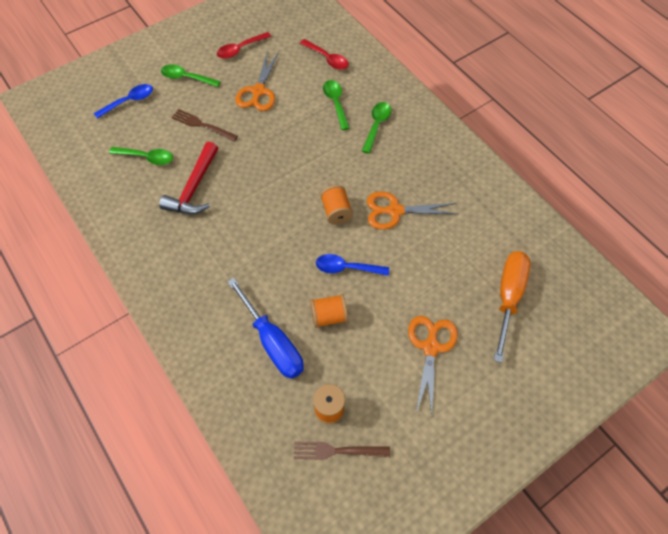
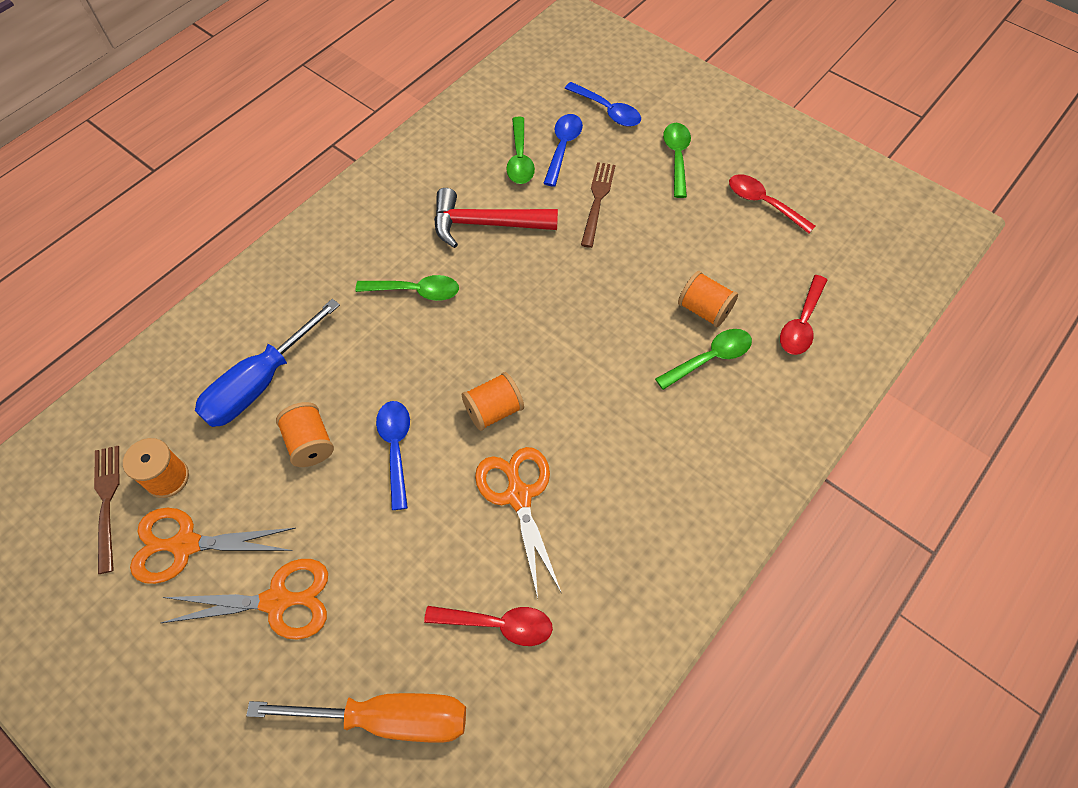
camera: 75 degrees right, 0 degrees up
orange scissors [235,51,279,111] -> orange scissors moved to [130,508,295,584]
green spoon [362,102,391,154] -> green spoon moved to [356,275,459,301]
none -> red spoon [424,606,553,646]
none -> blue spoon [543,114,583,187]
none -> orange spool [678,271,738,327]

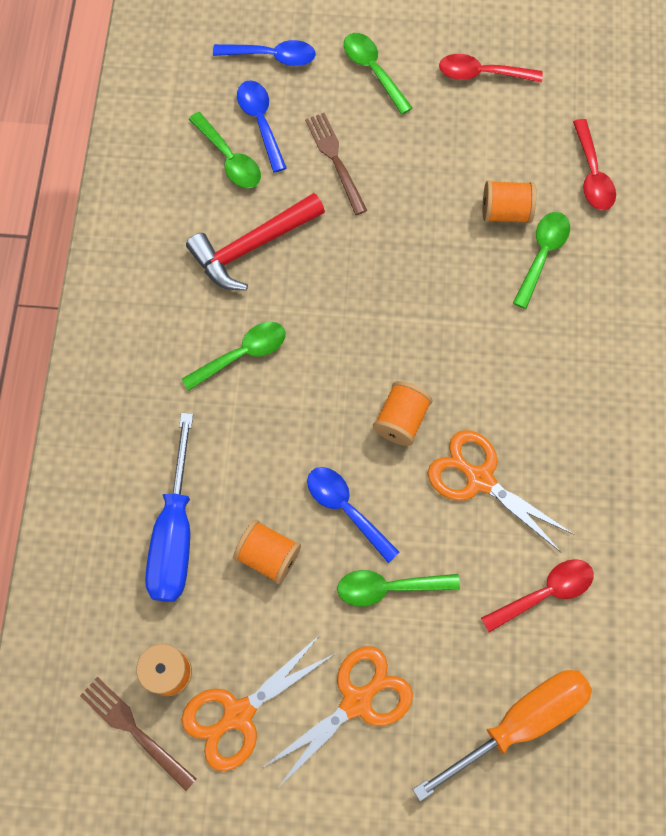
camera: 35 degrees left, 10 degrees up
none -> green spoon [337,570,460,607]

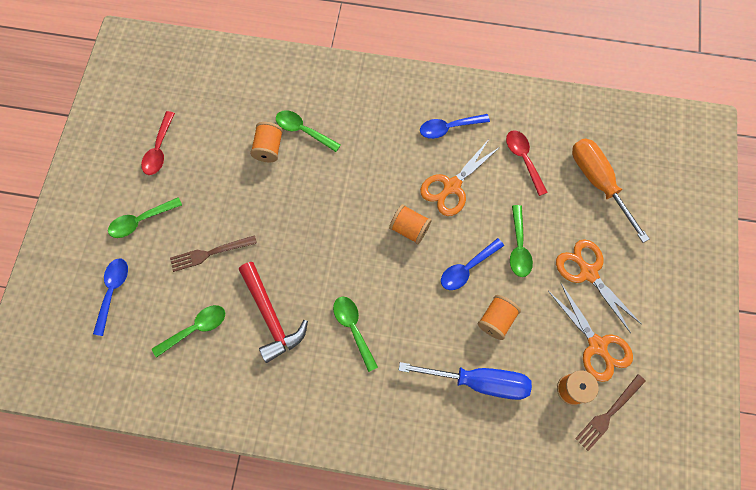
camera: 85 degrees left, 0 degrees up
blue spoon [237,81,287,173] -> blue spoon moved to [420,114,490,139]
red spoon [573,119,616,210] -> none

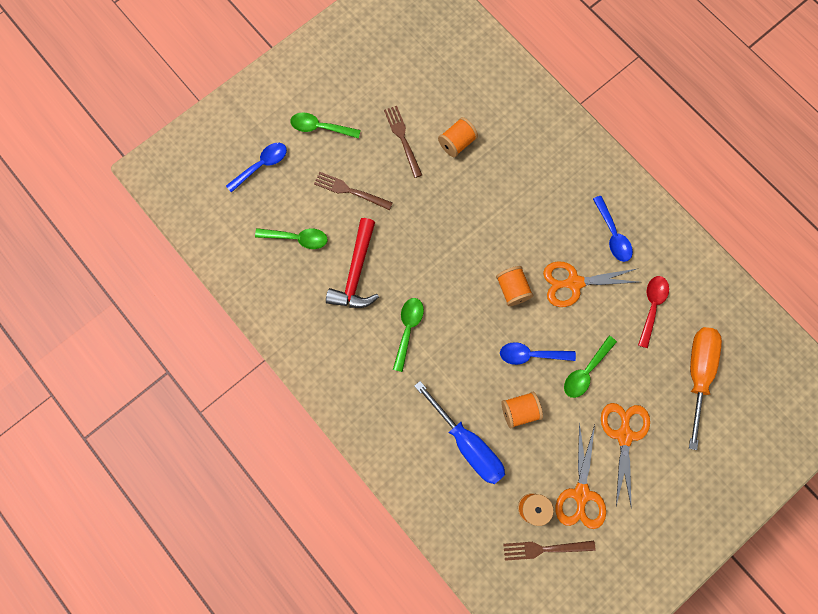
camera: 40 degrees right, 5 degrees up
red spoon [141,111,175,175] -> none
green spoon [276,110,341,152] -> none
blue spoon [420,114,490,139] -> blue spoon turned 135 degrees counterclockwise [593,196,633,262]
none -> brown fork [384,106,422,178]

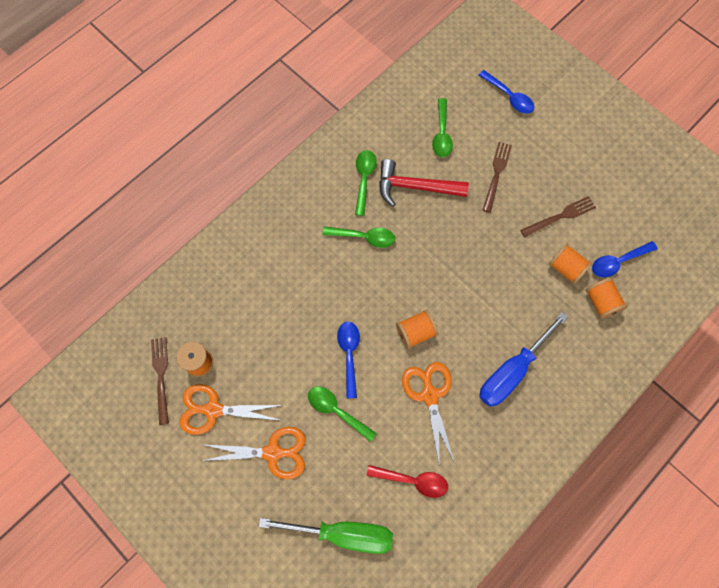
camera: 85 degrees right, 5 degrees down
green spoon [290,112,361,139] -> green spoon moved to [355,150,377,216]
blue screwdriver [414,381,505,484] -> blue screwdriver moved to [479,312,568,407]
orange spool [501,392,543,428] -> orange spool moved to [586,278,627,319]
blue spoon [593,196,633,262] -> blue spoon moved to [592,241,657,278]
orange screwdriver [689,327,722,450] -> green screwdriver [258,518,393,554]

